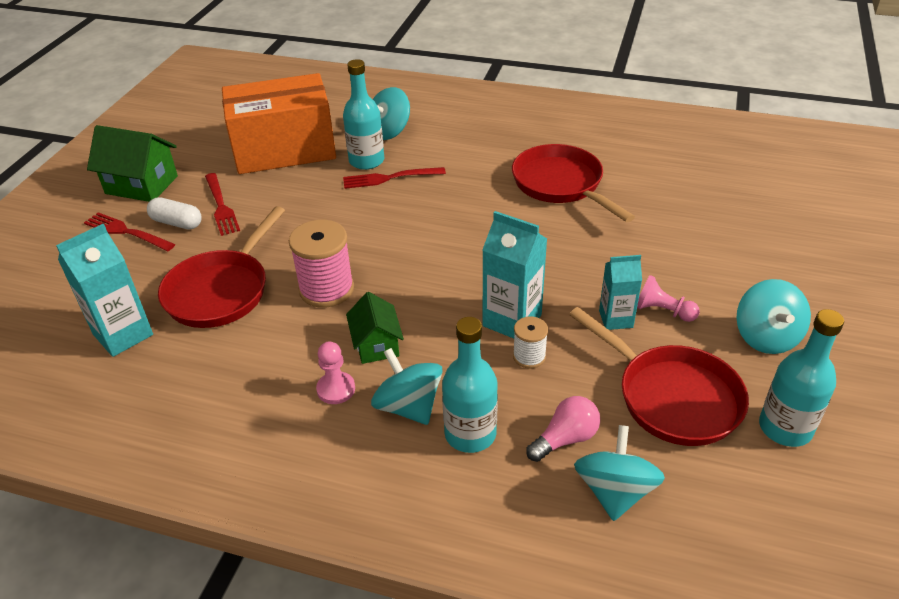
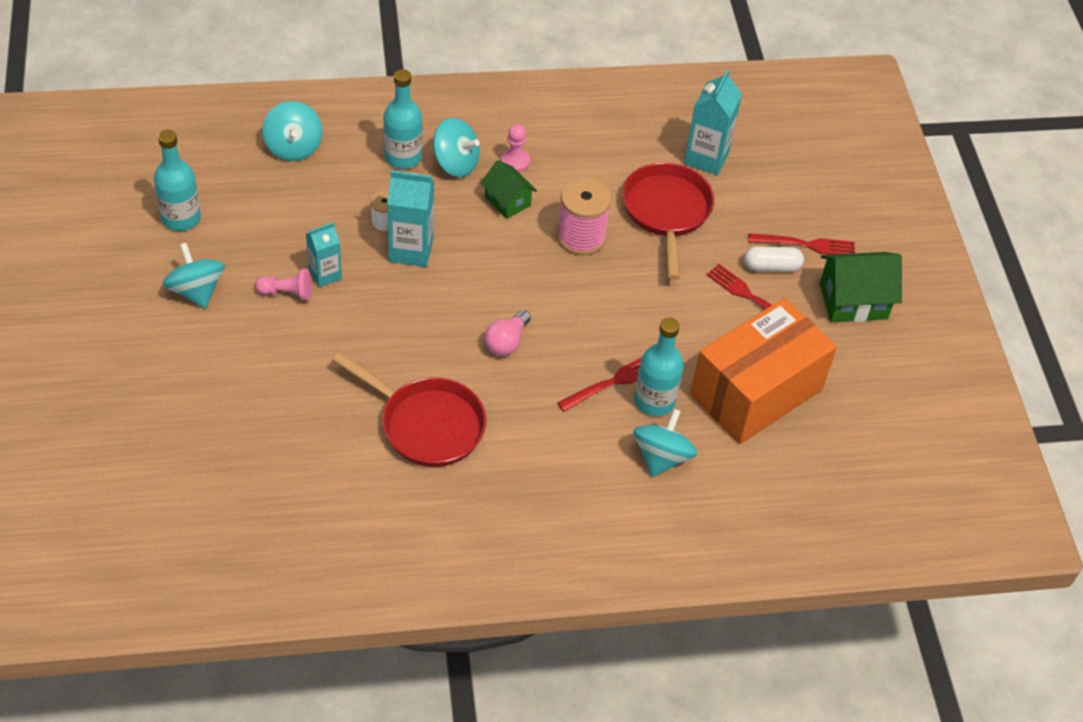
camera: 150 degrees right, 10 degrees up
pink light bulb [526,396,600,462] -> pink light bulb moved to [484,310,531,356]
red pan [569,307,749,446] -> none

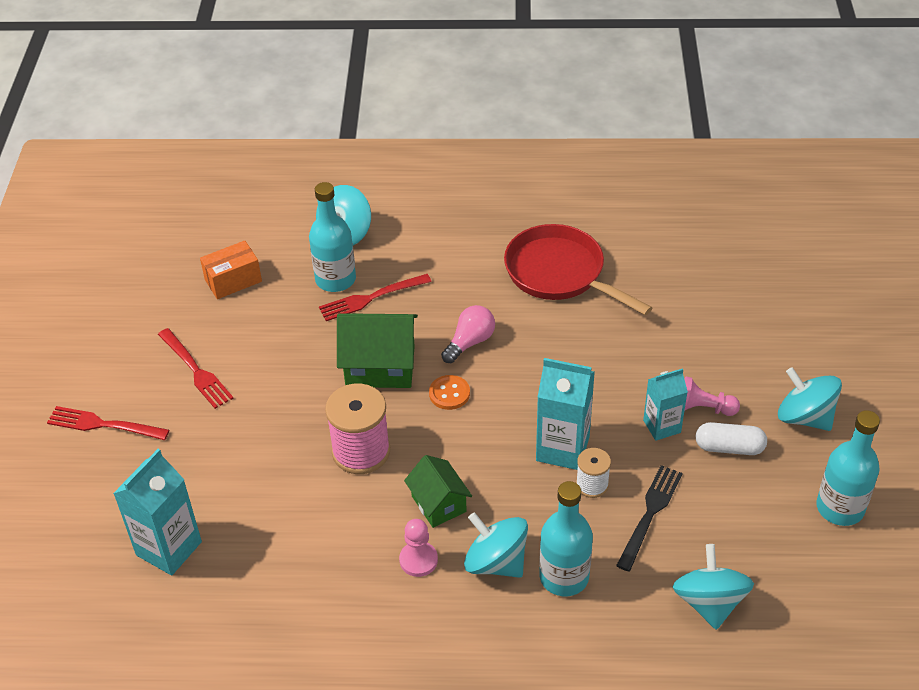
camera: 165 degrees left, 5 degrees down
turquoise spinning top [163,243,225,308] -> turquoise spinning top turned 150 degrees clockwise [778,367,842,431]
red pan [622,162,714,280] -> none
orange box [690,298,837,444] -> orange box [200,241,262,299], size x0.43
white capsule [744,246,804,272] -> white capsule moved to [696,422,767,455]
green house [820,252,902,322] -> green house moved to [337,313,418,388]
none -> orange button [429,375,470,410]
none -> black fork [616,465,683,572]

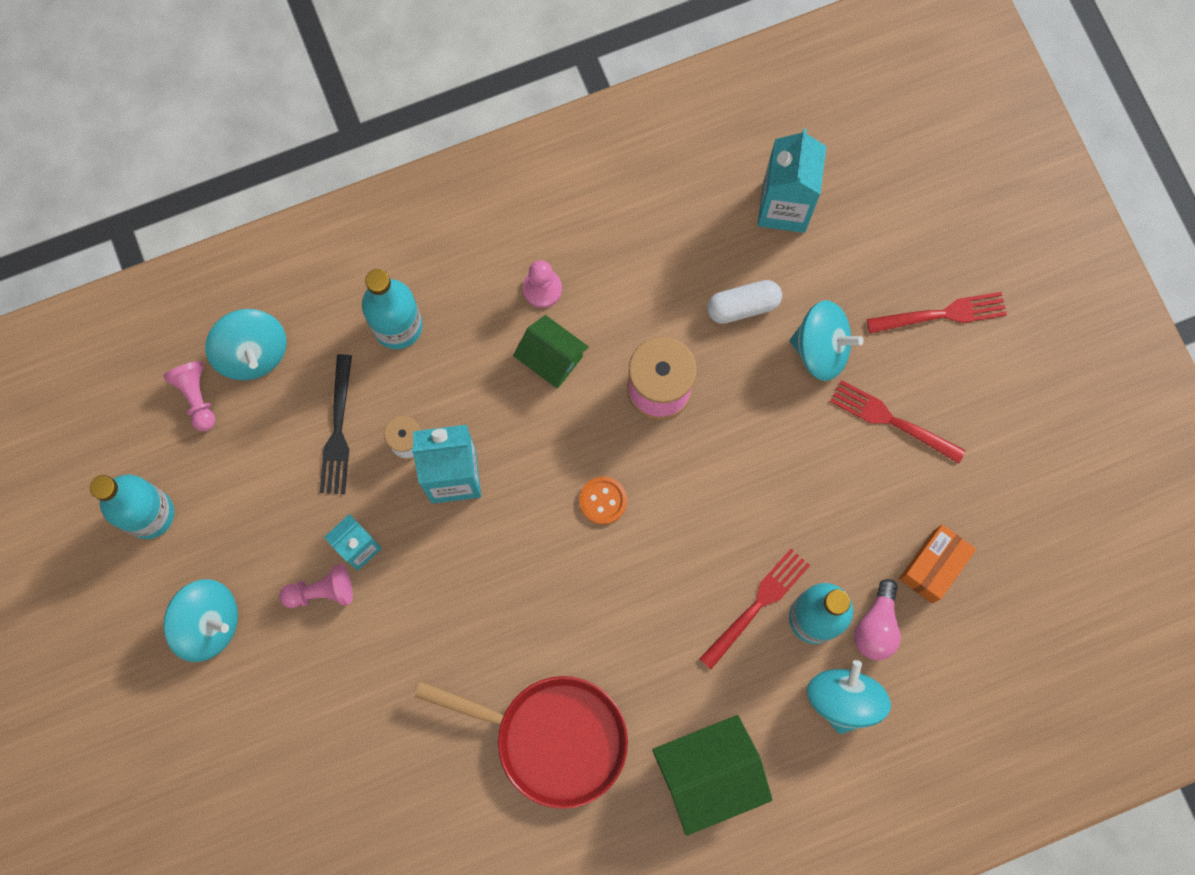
camera: 155 degrees right, 30 degrees up
green house [337,313,418,388] -> green house moved to [652,715,773,836]
pink light bulb [441,305,495,363] -> pink light bulb moved to [854,579,901,660]
turquoise spinning top [464,512,528,578] -> turquoise spinning top moved to [790,300,863,381]
white capsule [696,422,767,455] -> white capsule moved to [707,280,782,324]
none -> pink pawn [163,361,215,431]

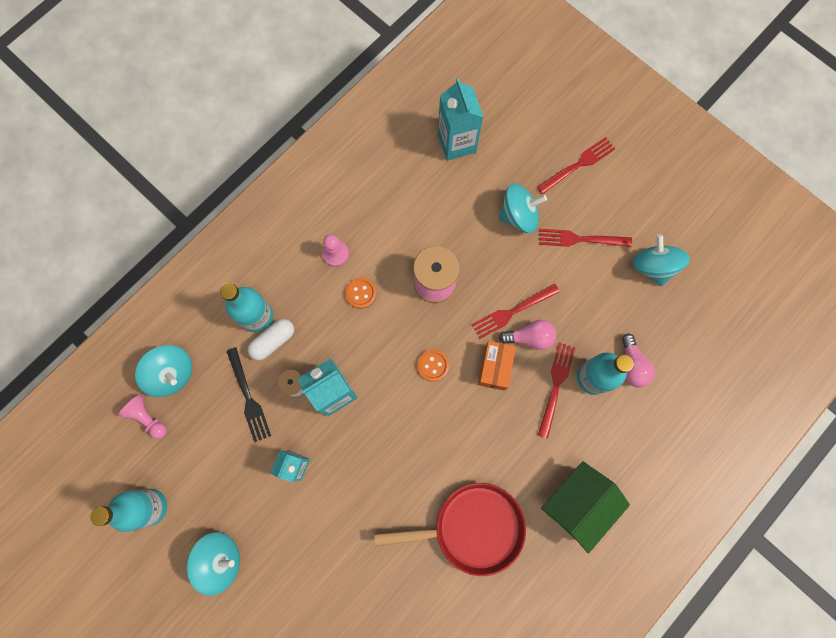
camera: 25 degrees left, 0 degrees up
pink pawn [279,564,353,608] -> none
green house [513,315,589,388] -> orange button [345,277,377,309]
white capsule [707,280,782,324] -> white capsule moved to [247,319,294,361]
turquoise spinning top [807,660,891,734] -> turquoise spinning top moved to [632,234,690,286]
orange box [899,525,976,603] -> orange box moved to [478,341,516,391]
none -> red fork [472,284,560,339]
none -> pink light bulb [499,320,557,350]

